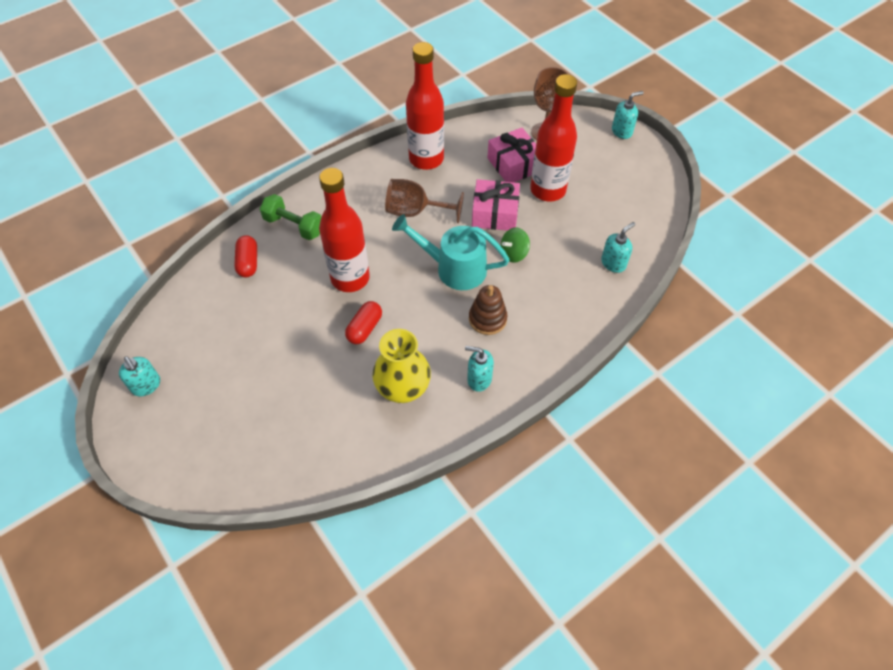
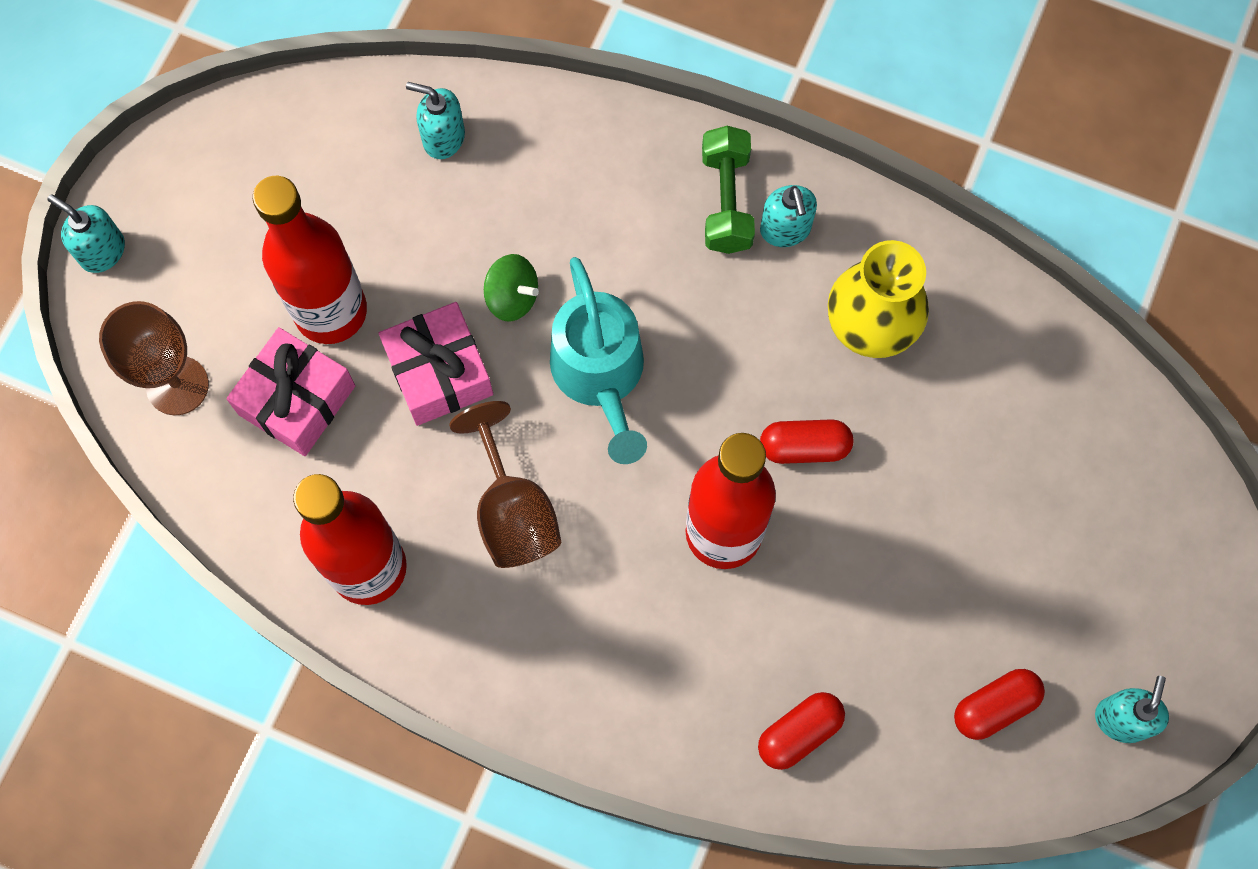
camera: 120 degrees left, 15 degrees up
green dumbbell [260,194,322,240] -> green dumbbell moved to [702,126,755,254]
brown stacking toy [469,285,507,335] -> none
none -> red capsule [954,669,1045,740]

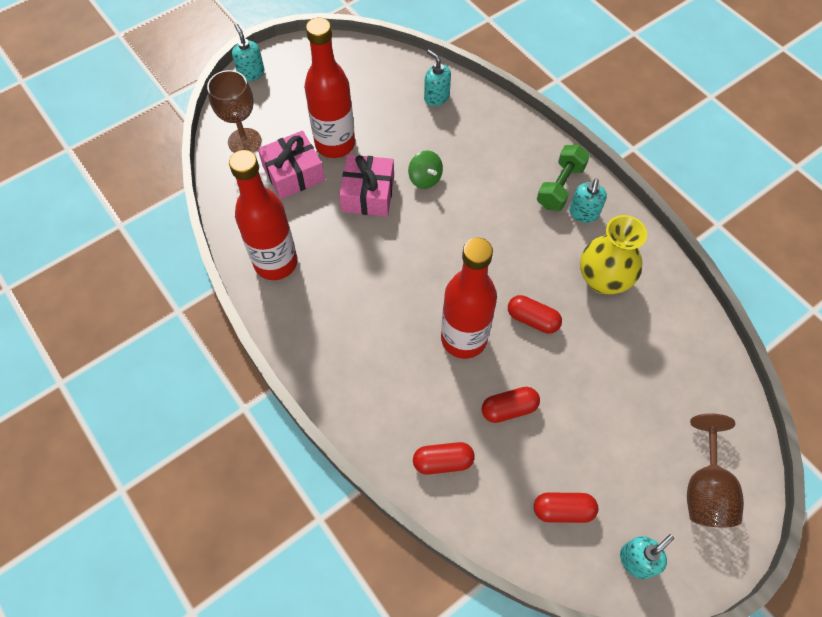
camera: 30 degrees right, 10 degrees down
brown goblet [449,401,562,568] -> brown goblet moved to [687,414,744,528]
turquoise watering can [550,257,647,464] -> none
none -> red capsule [482,387,540,423]

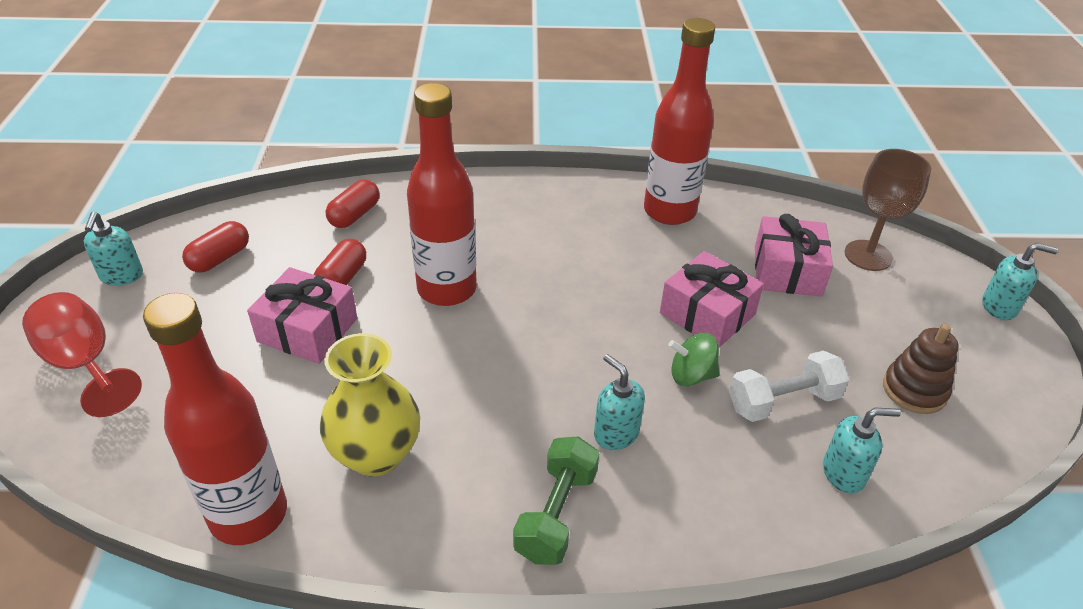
camera: 125 degrees right, 20 degrees down
red bottle [304,18,355,158] -> red bottle moved to [143,293,287,545]
red capsule [508,295,562,333] -> none
green dumbbell [537,145,590,211] -> green dumbbell turned 45 degrees clockwise [513,436,599,565]
turquoise soap dispenser [569,179,607,223] -> turquoise soap dispenser moved to [594,354,645,450]
brown goblet [687,414,744,528] -> red goblet [22,292,142,417]
none -> pink gift [247,267,357,364]
none -> white dumbbell [729,350,849,422]
none -> brown stacking toy [883,324,958,414]

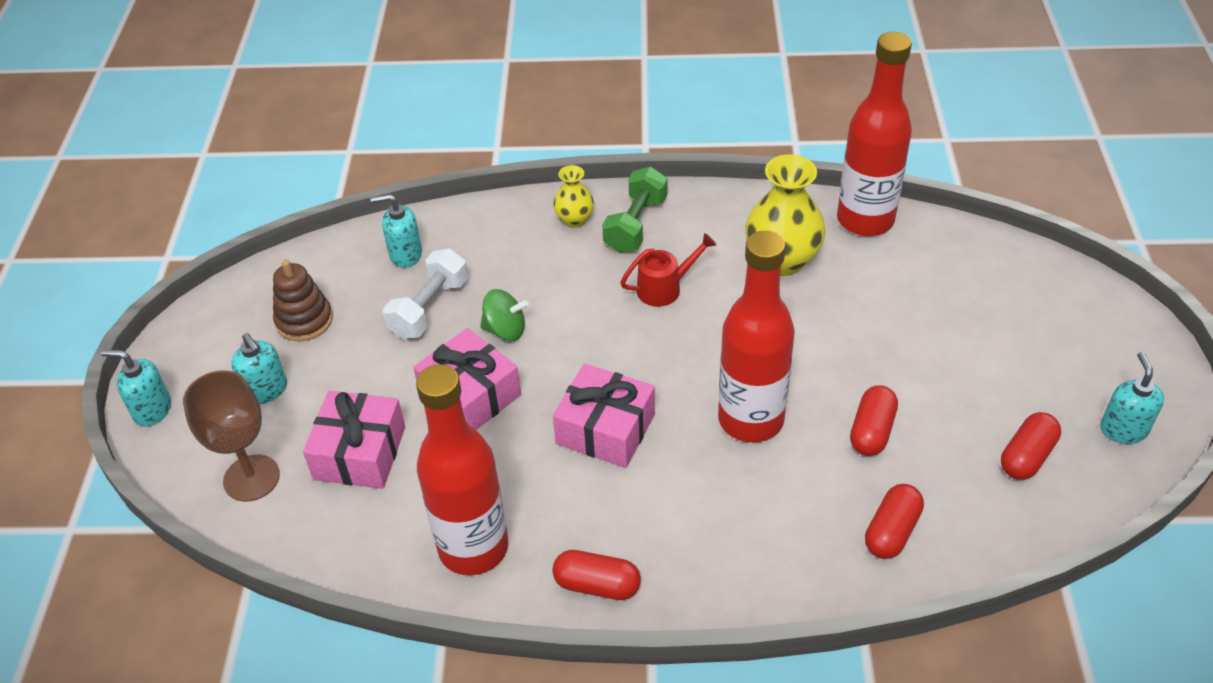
camera: 175 degrees left, 5 degrees up
red goblet [22,292,142,417] -> none
pink gift [247,267,357,364] -> pink gift moved to [553,363,655,468]
turquoise soap dispenser [594,354,645,450] -> turquoise soap dispenser moved to [231,333,287,404]
white dumbbell [729,350,849,422] -> white dumbbell turned 45 degrees counterclockwise [383,249,468,339]
none -> red capsule [552,550,641,600]
none -> yellow vase [553,165,594,228]
none -> red watering can [620,233,716,307]

